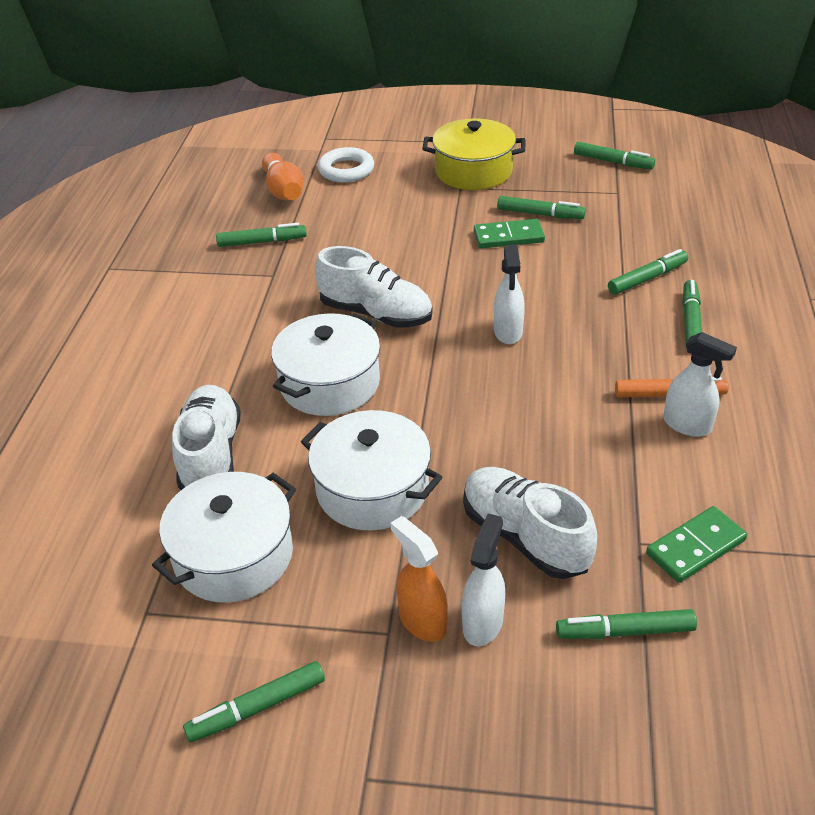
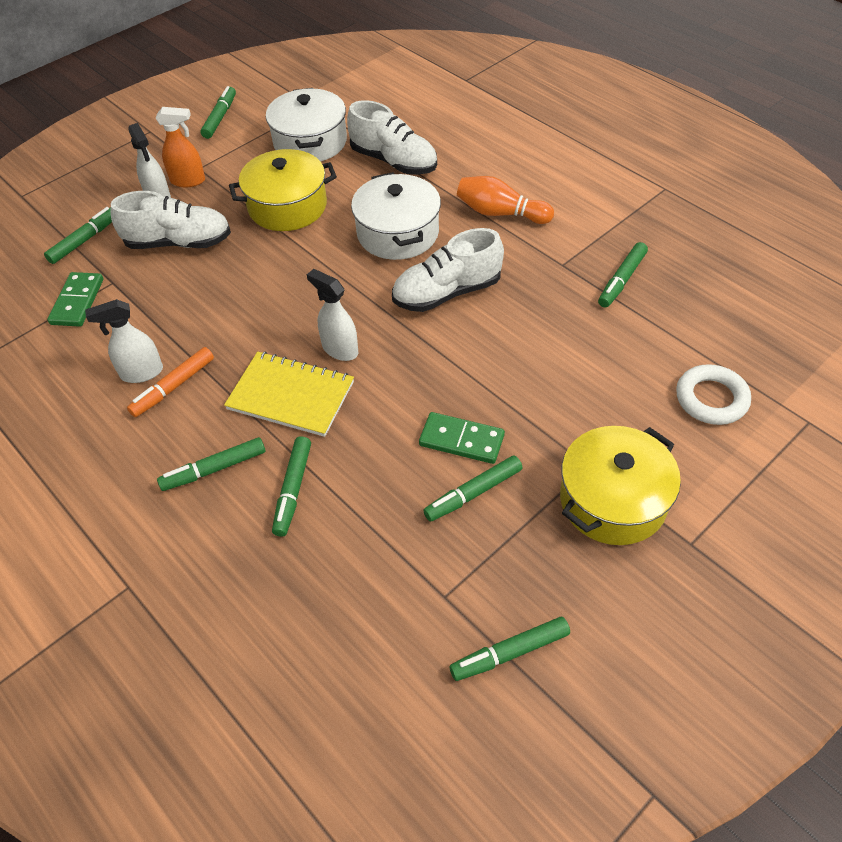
camera: 130 degrees right, 10 degrees up
orange bowling pin [262,153,304,200] -> orange bowling pin moved to [457,176,554,224]
white pot [301,410,442,531] -> yellow pot [229,149,337,231]
green domino [474,219,545,248] -> green domino turned 75 degrees clockwise [419,412,505,464]
green marker [683,280,702,348] -> green marker turned 105 degrees clockwise [157,437,266,491]
none -> yellow notebook [224,351,354,437]

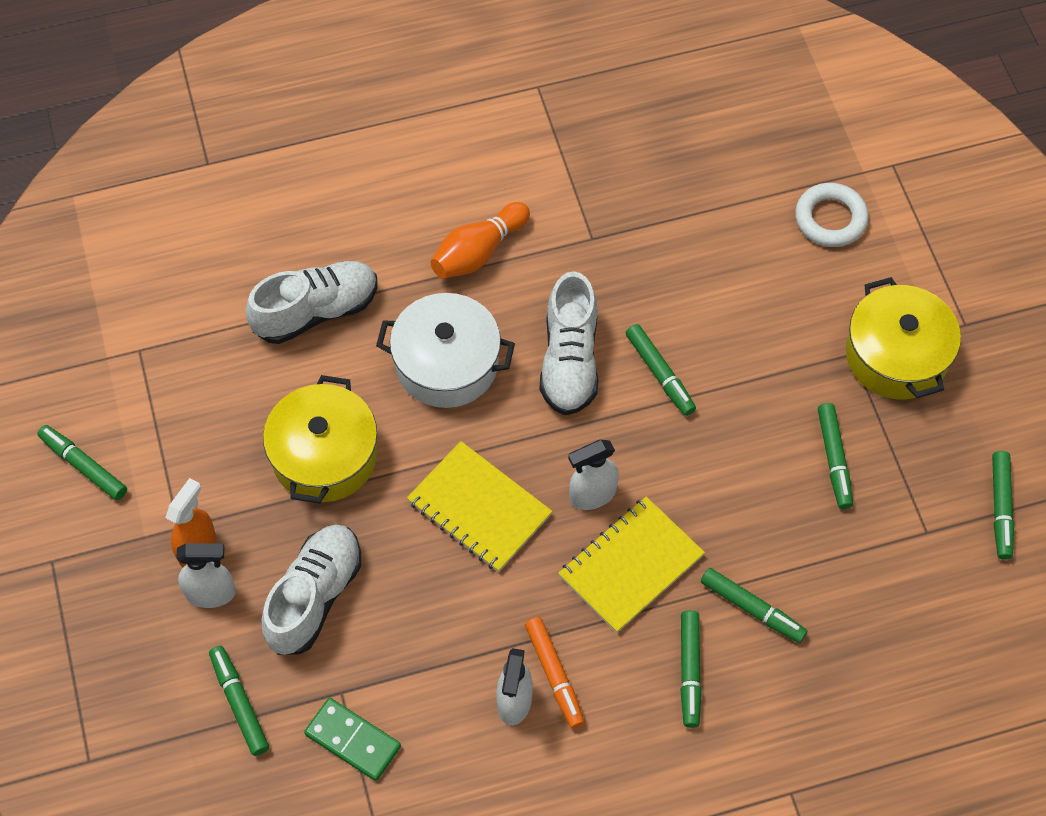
camera: 65 degrees left, 10 degrees up
white pot [266,88,347,161] -> none
green domino [419,412,505,464] -> none
green marker [598,242,648,307] -> green marker moved to [626,324,696,416]
none -> yellow notebook [407,441,553,572]

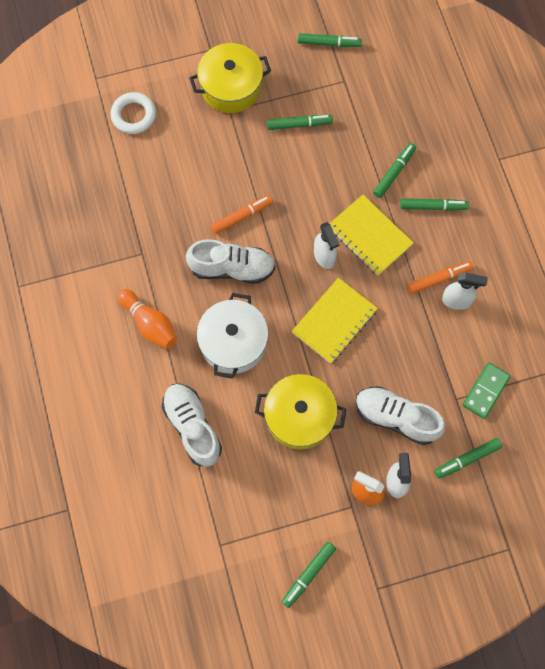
camera: 90 degrees left, 10 degrees up
green marker [626,324,696,416] -> orange marker [211,195,273,234]

